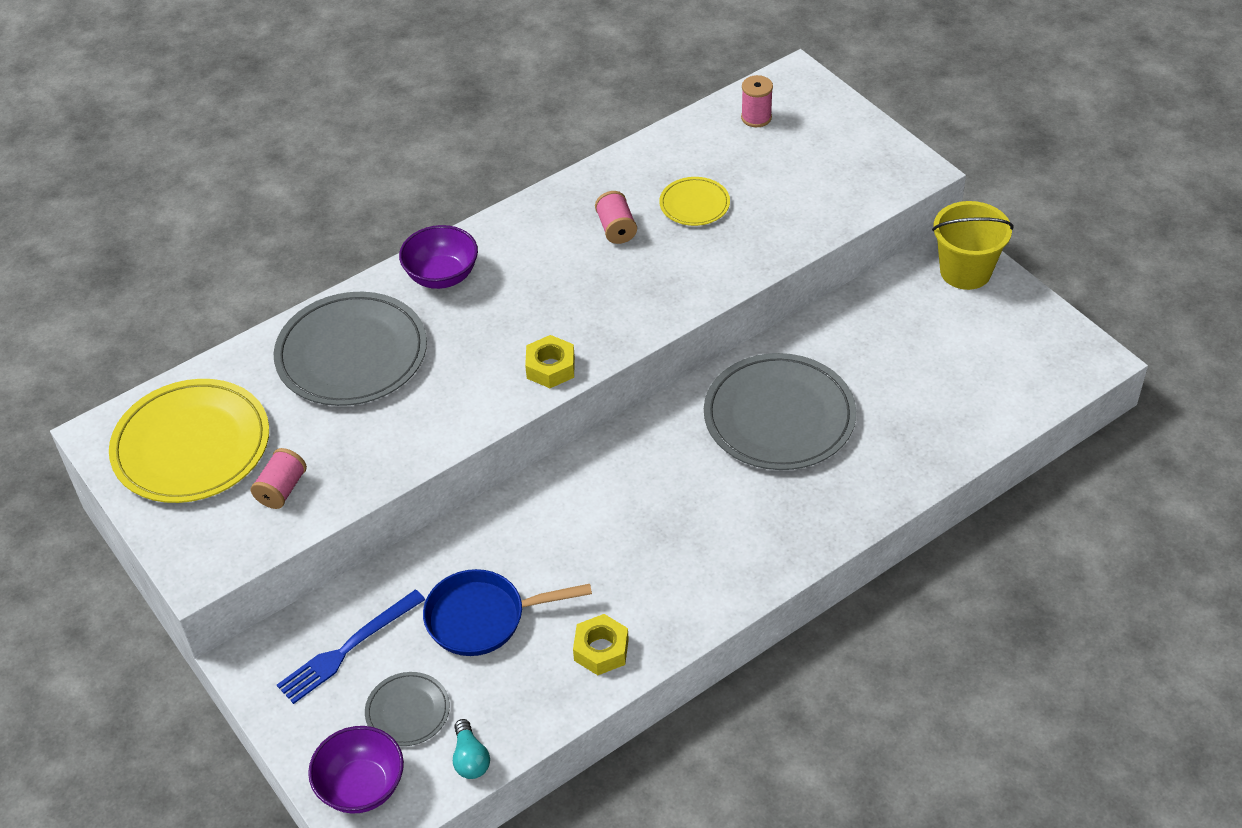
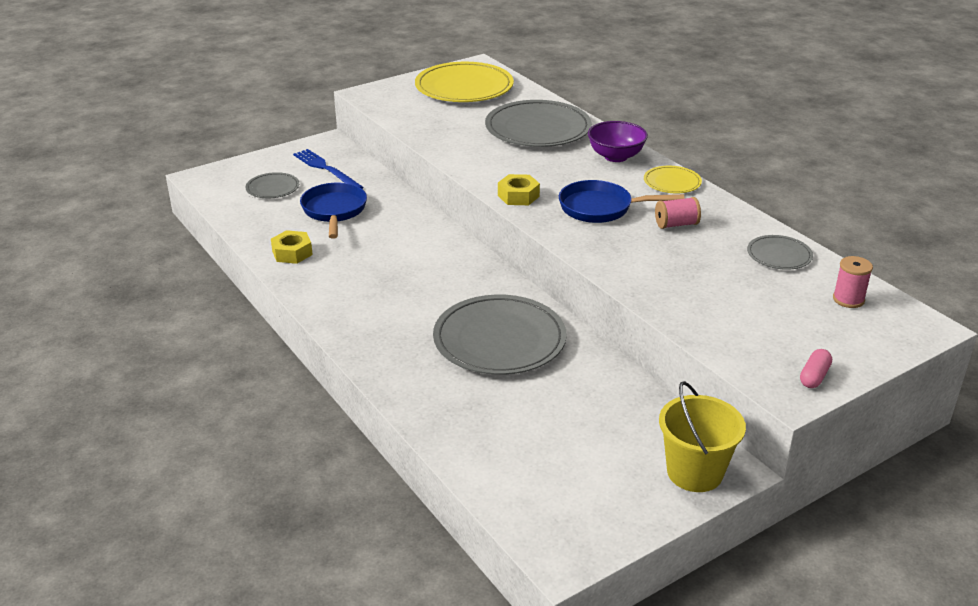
camera: 90 degrees right, 15 degrees down
pink spool [251,448,307,509] -> none
purple bowl [308,726,404,814] -> none
turquoise light bulb [453,719,490,779] -> none
yellow plate [659,177,730,226] -> yellow plate moved to [644,166,702,194]
none -> blue pan [559,180,684,223]
none -> grey plate [747,235,813,270]
none -> pink capsule [800,349,832,388]

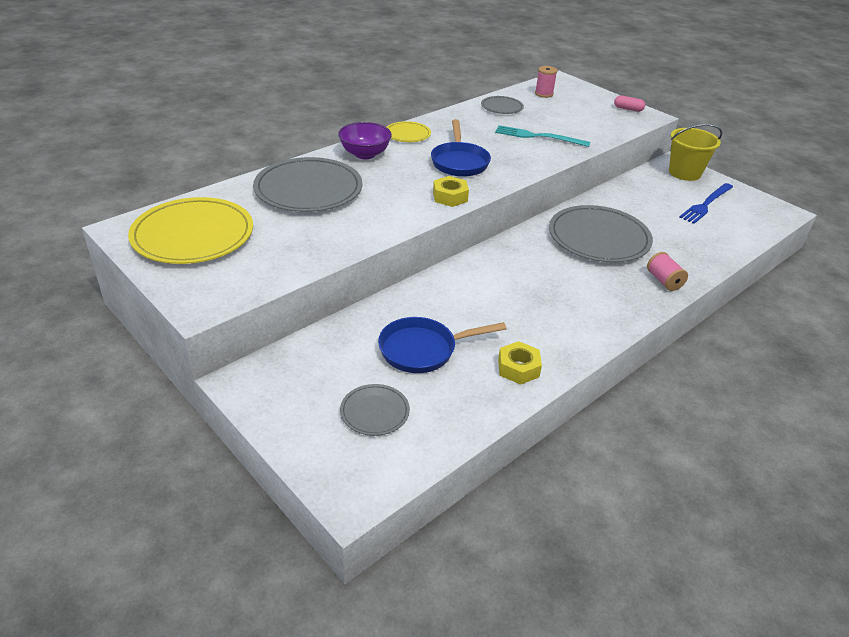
camera: 100 degrees left, 5 degrees up
blue fork [293,149,364,189] -> blue fork moved to [679,183,733,224]
pink spool [655,197,701,229] -> pink spool moved to [647,252,688,291]
none -> turquoise fork [495,125,590,147]

